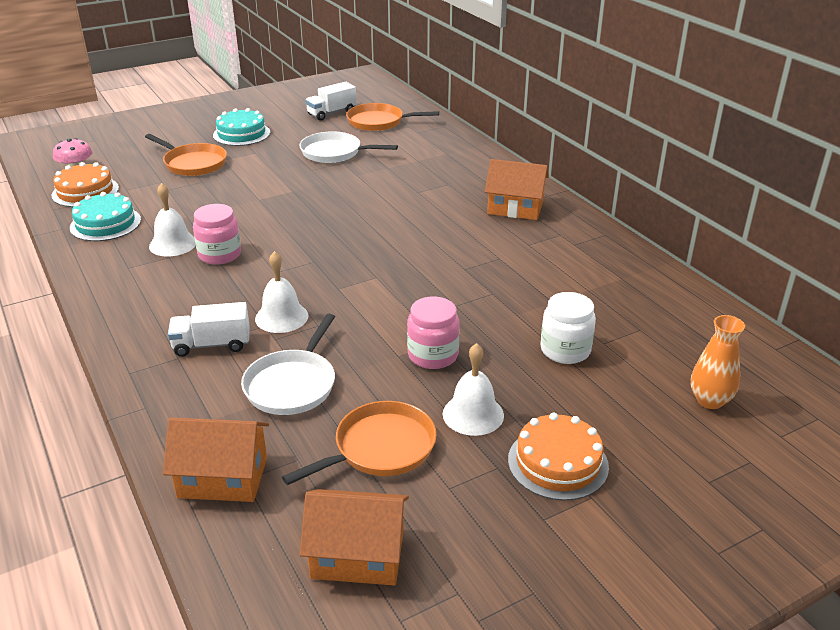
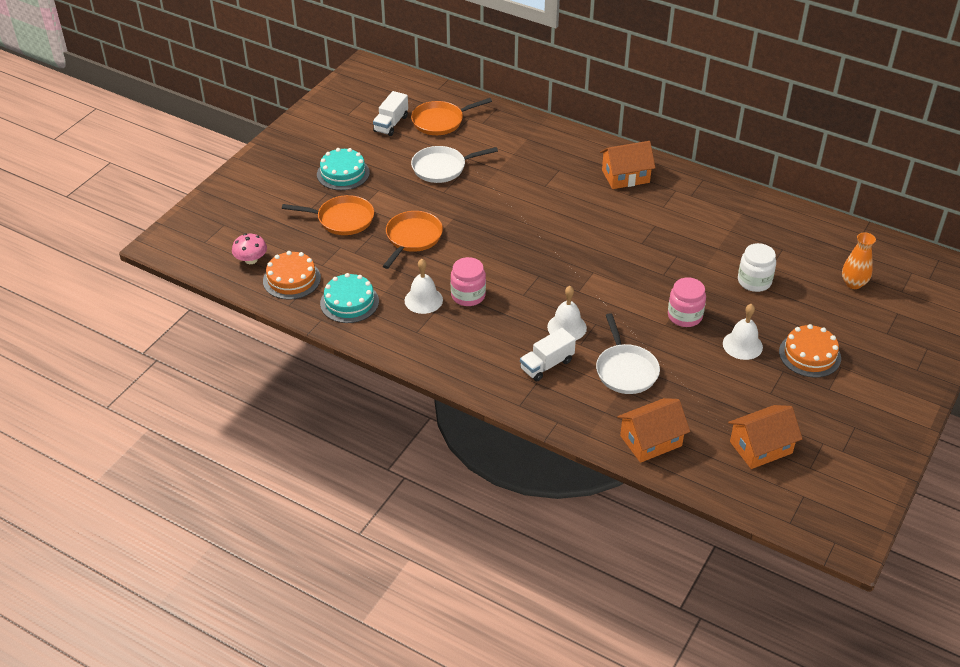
camera: 30 degrees left, 10 degrees up
orange pan [282,401,437,485] -> orange pan moved to [383,211,443,269]

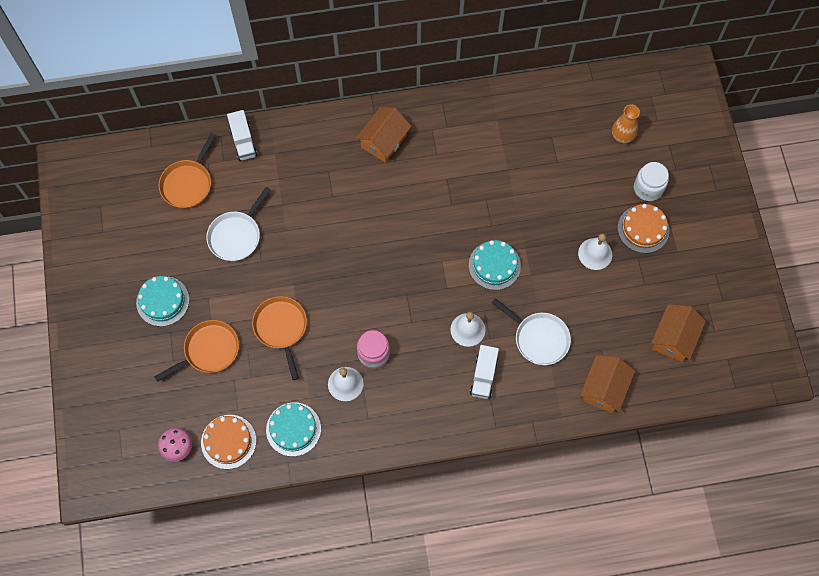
camera: 40 degrees left, 25 degrees up
white truck [373,91,408,136] -> white truck moved to [227,110,258,161]
pink jar [668,277,706,327] -> none
white jar [738,243,776,292] -> white jar moved to [634,162,669,201]
none -> turquoise cake [469,240,521,290]

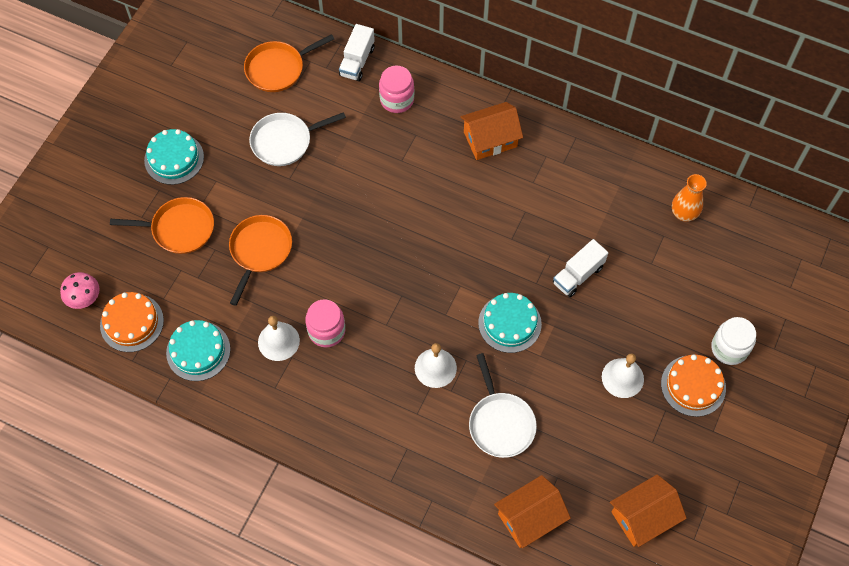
camera: 35 degrees right, 5 degrees down
white truck [470,345,499,399] -> white truck moved to [553,239,608,297]
orange vase [612,105,640,143] -> orange vase moved to [672,174,707,222]
none -> pink jar [379,66,414,113]

